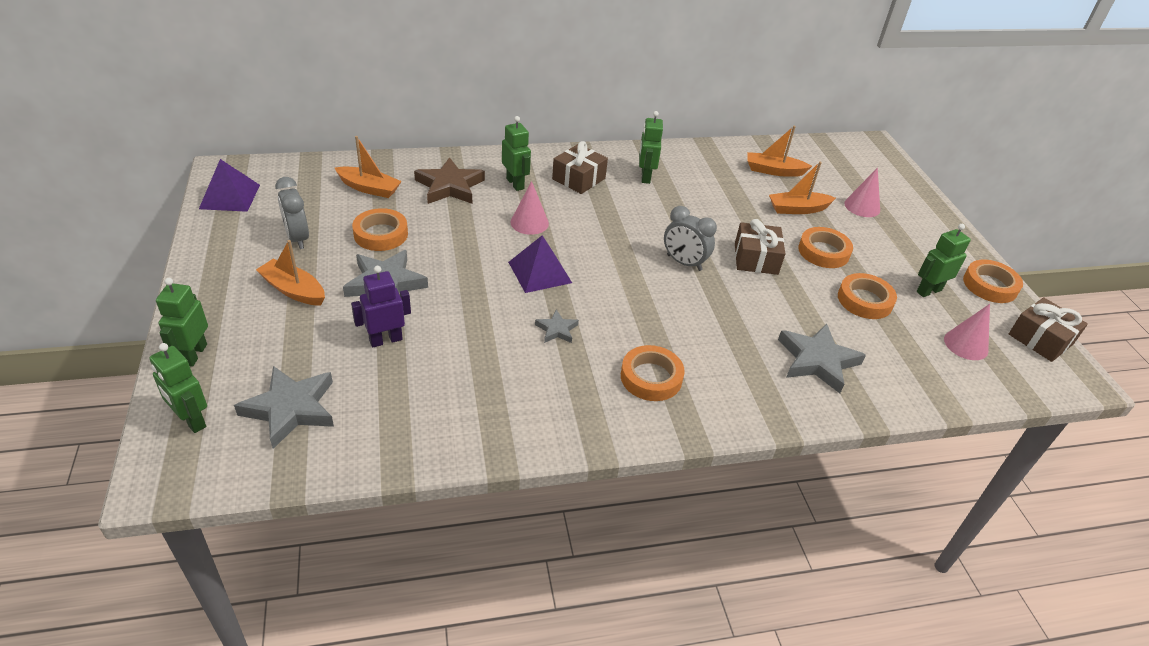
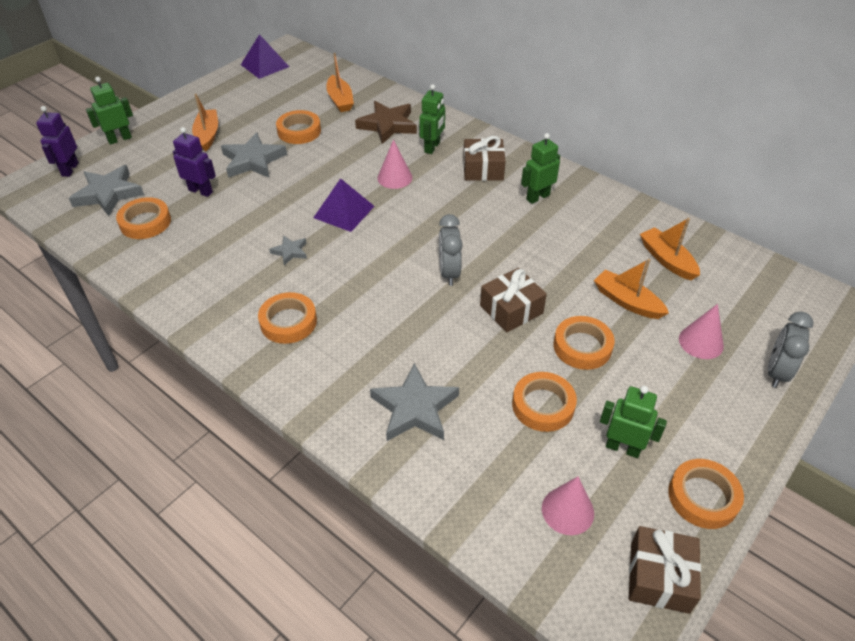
camera: 55 degrees right, 5 degrees up
green robot [149,343,207,433] -> purple robot [36,106,79,177]
grey clock [275,177,309,249] -> grey clock moved to [768,311,814,388]
none -> orange tape [116,197,171,239]

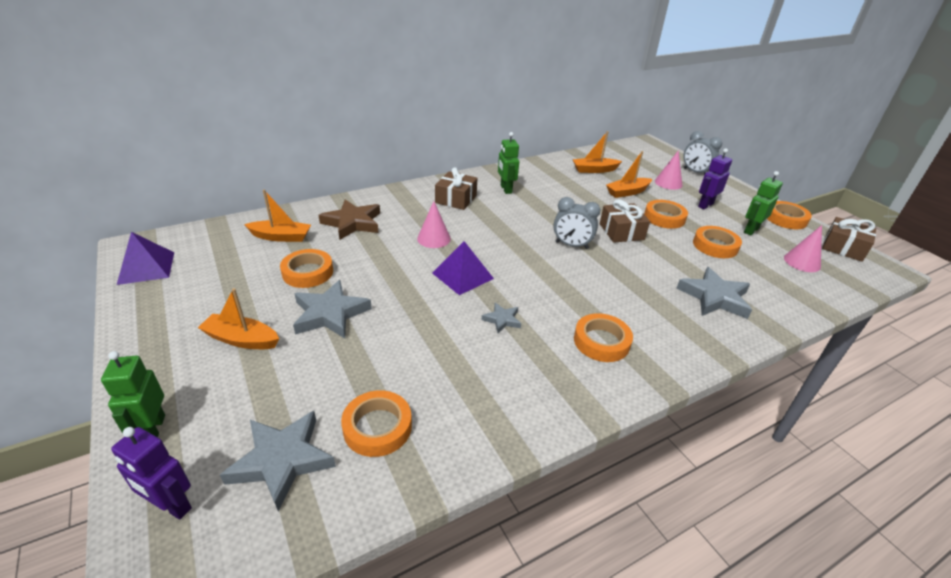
camera: 70 degrees left, 10 degrees down
purple robot [173,127,216,197] -> purple robot moved to [698,148,732,210]
green robot [419,84,445,154] -> none

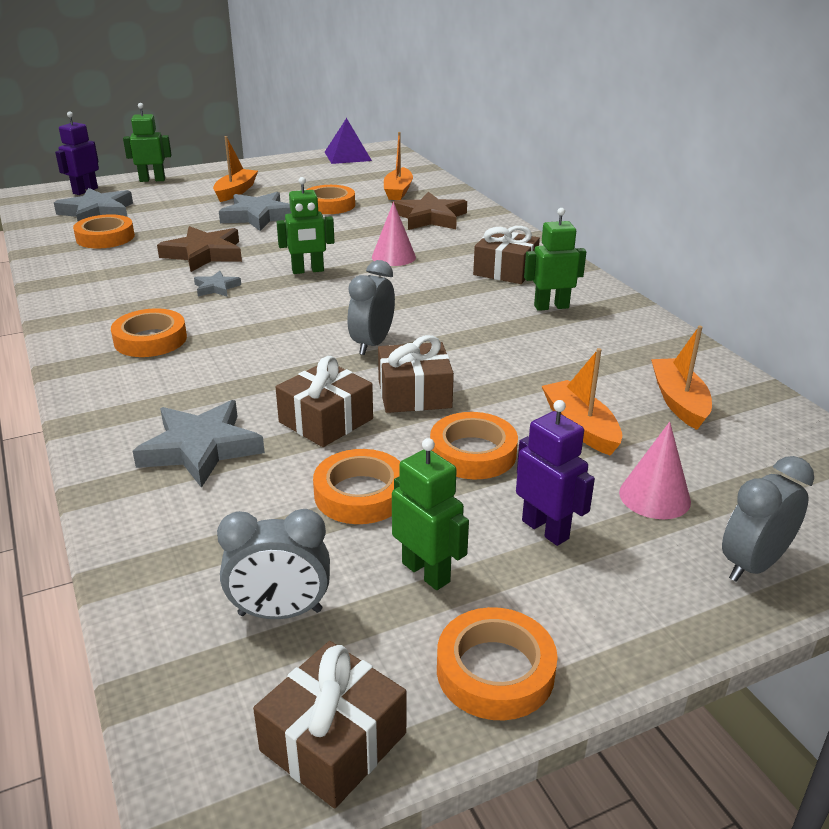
camera: 95 degrees right, 5 degrees down
purple pyramid [432,241,494,295] -> green robot [277,177,335,274]
pink cone [784,225,822,272] -> grey clock [217,509,330,619]
none -> brown star [157,226,242,272]
none -> brown gift [276,356,373,447]

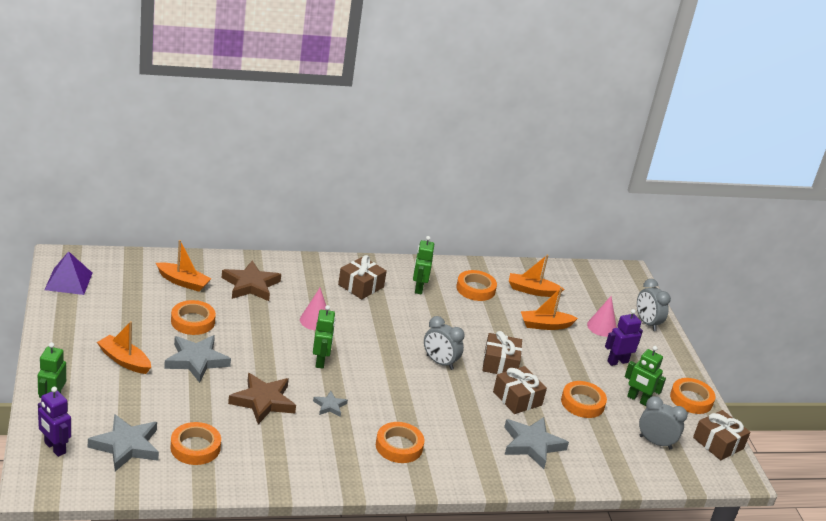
camera: 80 degrees left, 0 degrees up
grey clock [217,509,330,619] -> grey clock turned 75 degrees counterclockwise [639,396,688,449]
green robot [392,438,469,590] -> green robot turned 120 degrees counterclockwise [625,346,666,406]
orange tape [430,412,518,479] -> orange tape moved to [456,270,497,301]

